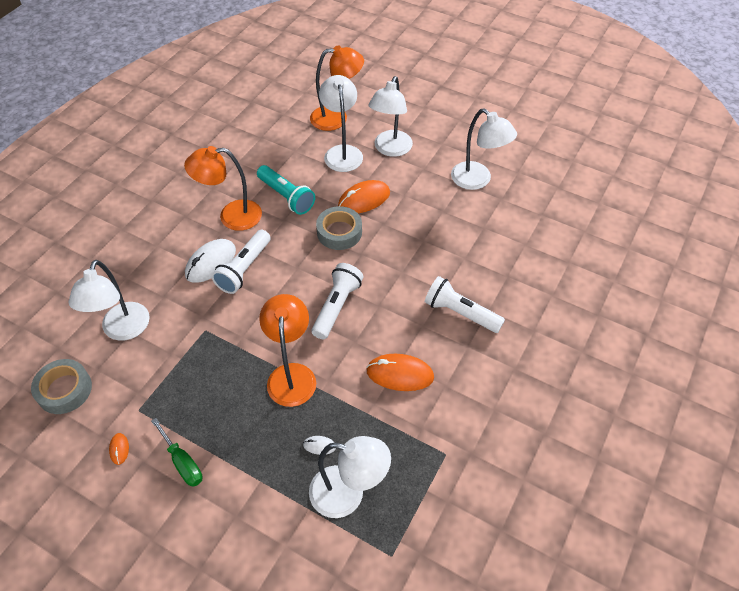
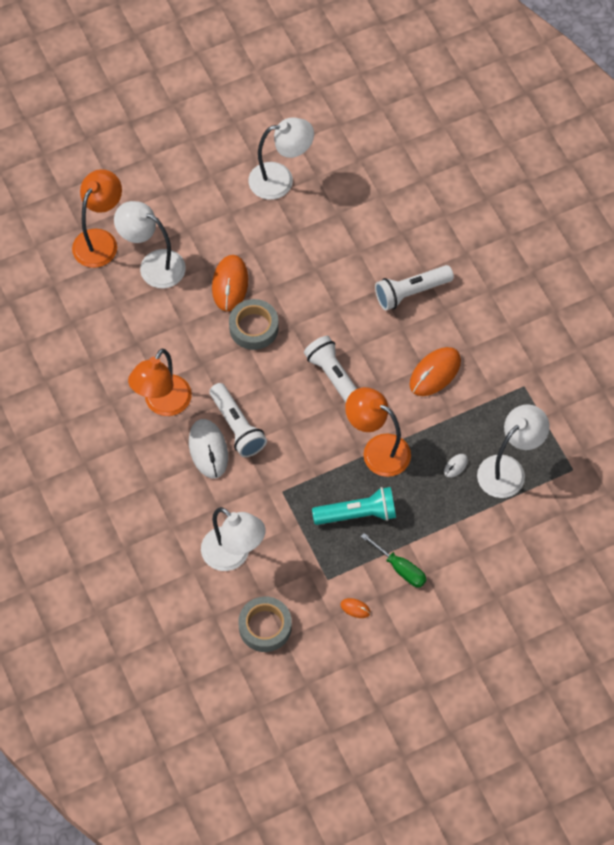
camera: 55 degrees left, 10 degrees up
green screwdriver [151,418,202,487] -> green screwdriver turned 45 degrees clockwise [361,533,427,587]
turquoise flashlight [257,165,315,215] -> turquoise flashlight moved to [312,487,396,525]
white lamp [369,76,413,157] -> none

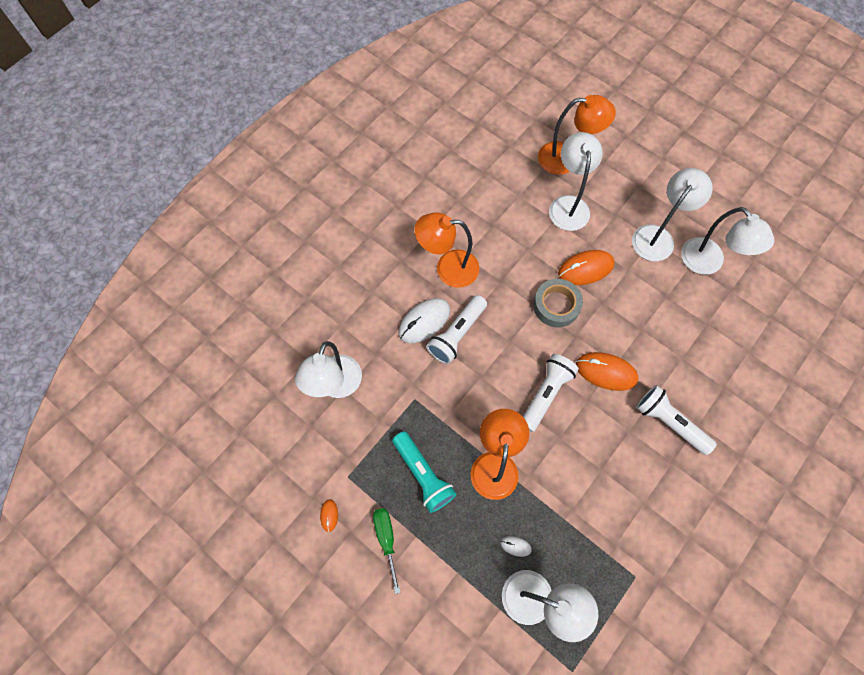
camera: 65 degrees right, 5 degrees up
grey tape [238,596,292,652] -> none
green screwdriver [361,533,427,587] -> green screwdriver turned 150 degrees clockwise [373,508,401,594]
orange mouse [410,347,461,396] -> orange mouse moved to [576,352,638,391]
none -> white lamp [632,168,713,261]

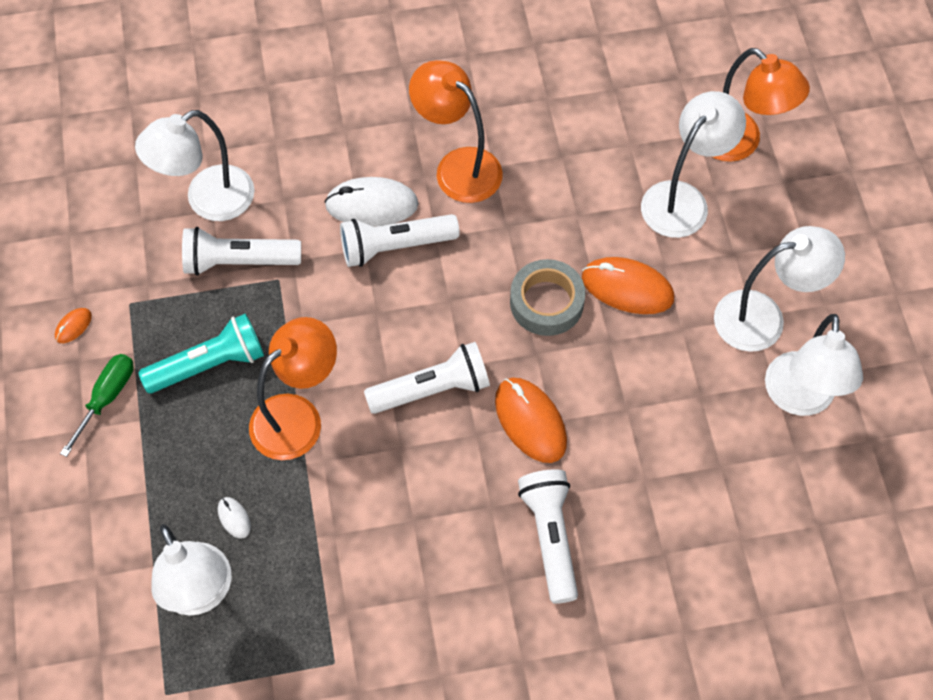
camera: 40 degrees right, 5 degrees down
turquoise flashlight [392,431,457,513] -> turquoise flashlight turned 120 degrees counterclockwise [138,313,264,393]
none -> white flashlight [182,227,301,275]

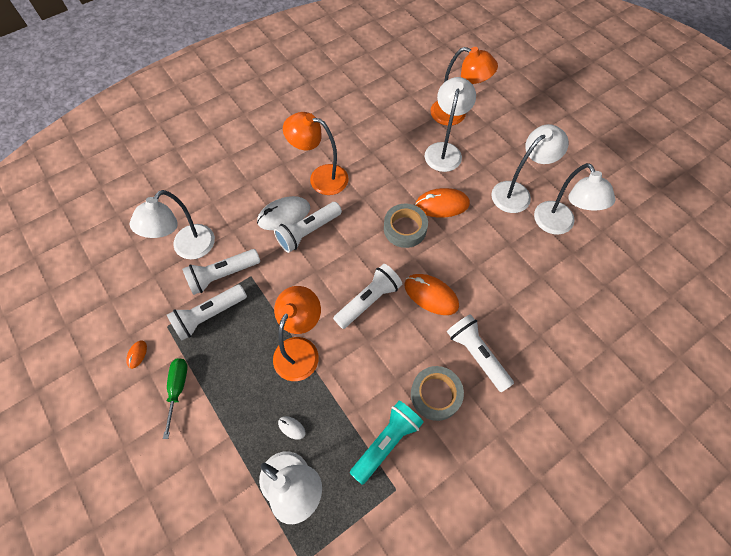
camera: 25 degrees left, 0 degrees up
turquoise flashlight [138,313,264,393] -> turquoise flashlight moved to [350,401,424,485]
none -> white flashlight [167,284,247,341]
none -> grey tape [411,366,464,421]

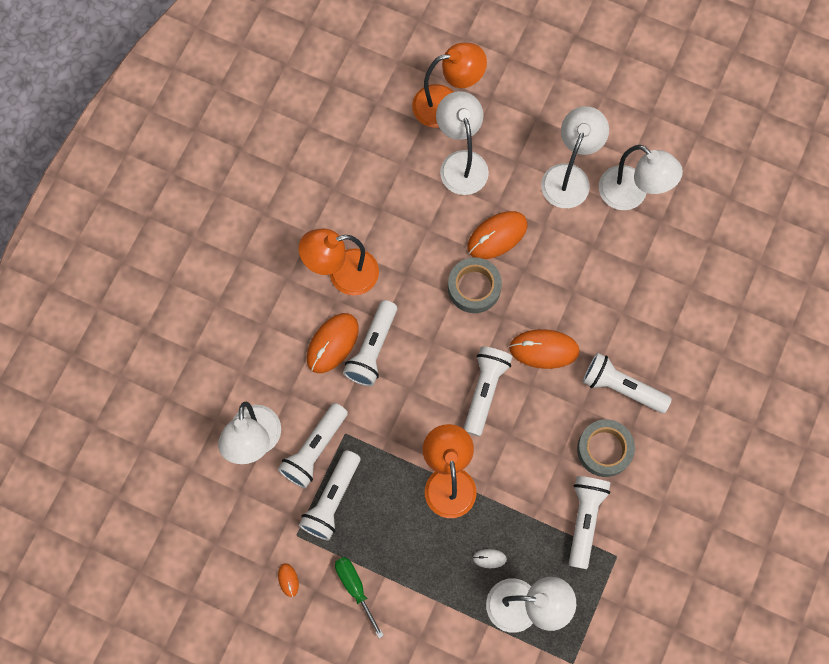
camera: 30 degrees left, 10 degrees up
white mouse [257,196,310,230] -> orange mouse [307,313,359,373]
turquoise flashlight [350,401,424,485] -> white flashlight [569,476,610,569]

